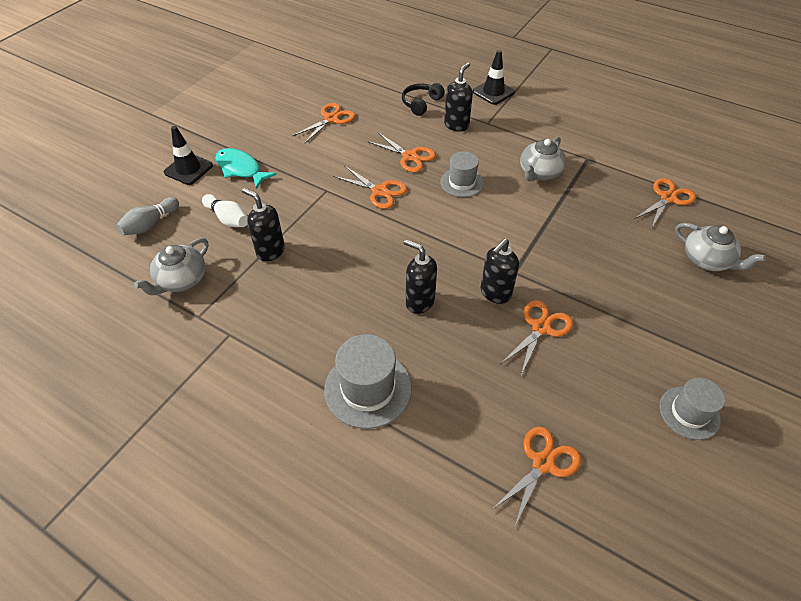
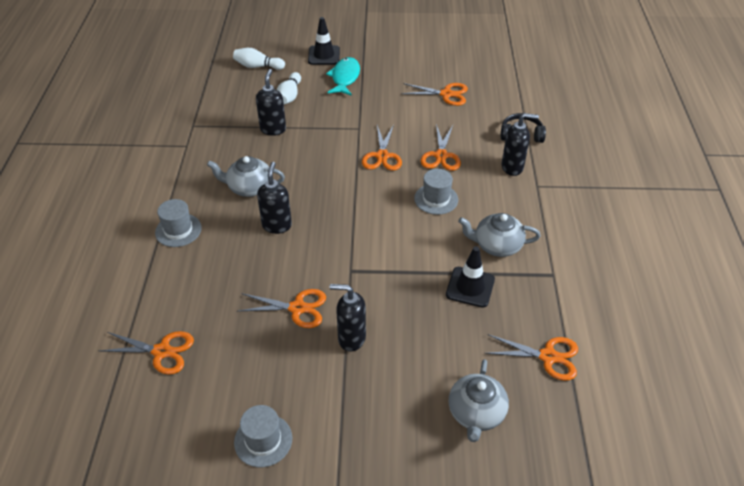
camera: 60 degrees right, 5 degrees down
grey bowling pin [116,197,179,235] -> white bowling pin [233,48,285,70]
grey teapot [134,238,208,295] -> grey teapot moved to [207,156,285,197]
grey hat [324,334,412,429] -> grey hat [155,199,202,247], size x0.65
black traffic cone [473,50,515,105] -> black traffic cone moved to [446,246,495,308]
black soap dispenser [481,239,519,304] -> black soap dispenser moved to [329,284,366,352]

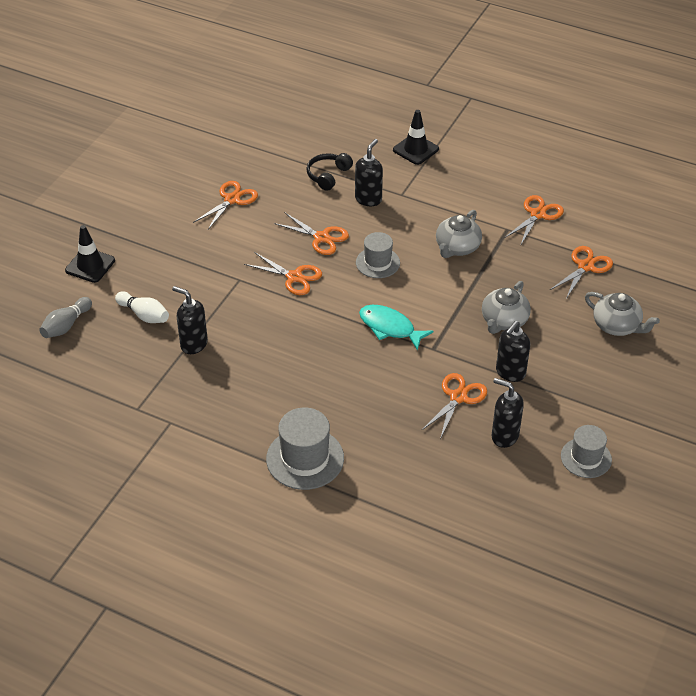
camera: 65 degrees left, 0 degrees up
orange scissors [99,331,194,375] -> orange scissors moved to [504,195,564,244]
grey hat [155,199,202,247] -> grey hat [266,407,344,490], size x1.53
grey teapot [207,156,285,197] -> grey teapot moved to [482,281,531,334]
white bowling pin [233,48,285,70] -> grey bowling pin [39,297,92,338]
black soap dispenser [257,162,292,234] -> black soap dispenser moved to [492,378,524,448]
turquoise fish [326,57,360,96] -> turquoise fish moved to [359,305,434,351]
black traffic cone [446,246,495,308] -> black traffic cone moved to [393,110,439,165]

